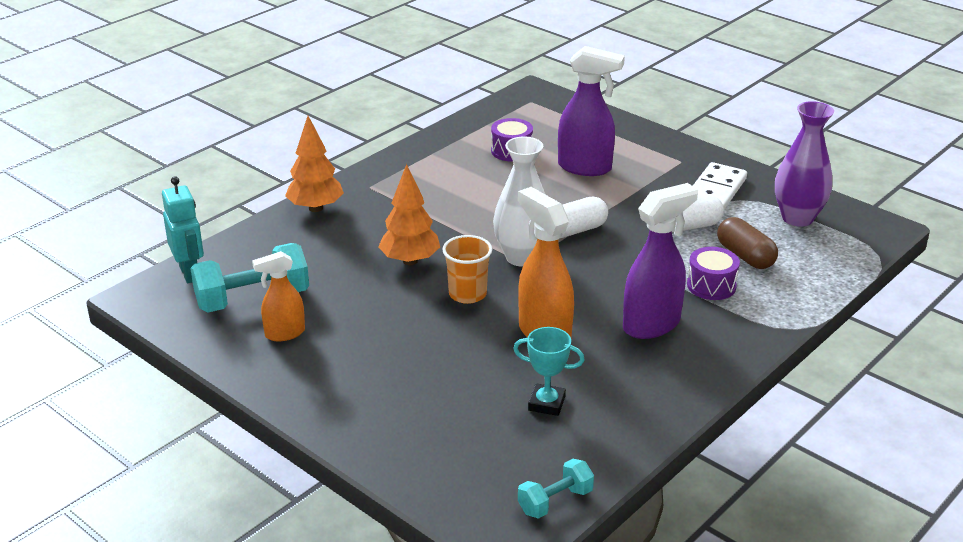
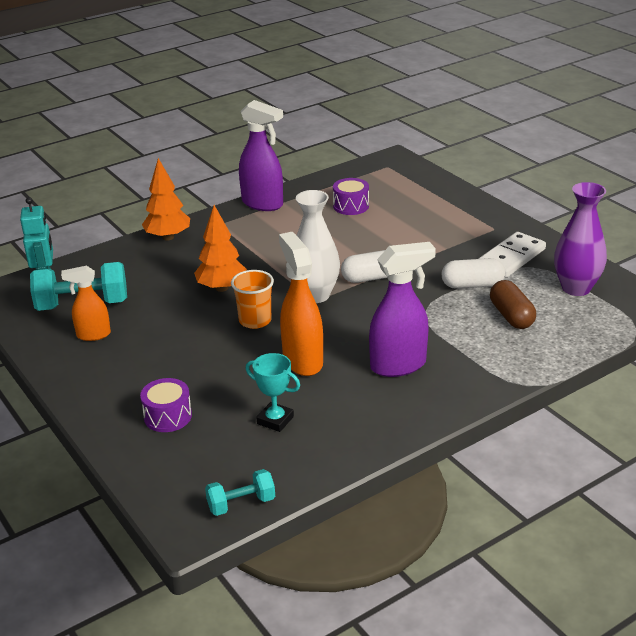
camera: 15 degrees right, 0 degrees up
purple spray bottle [558,46,625,176] -> purple spray bottle moved to [239,100,283,211]
purple drum [687,247,740,300] -> purple drum moved to [140,378,192,432]

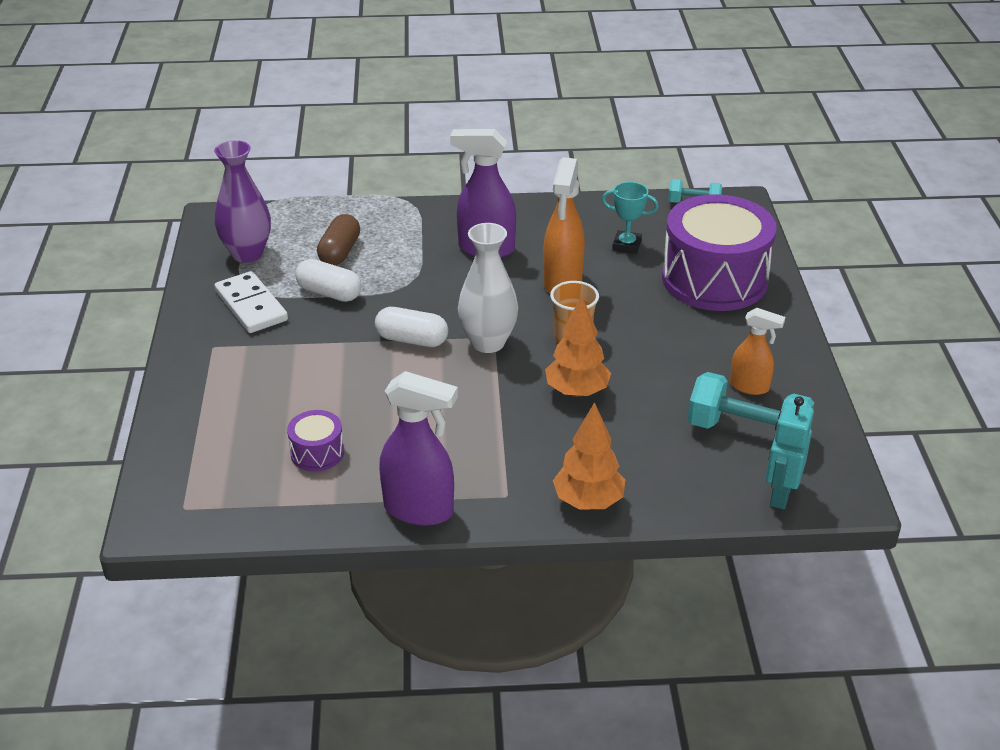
camera: 150 degrees left, 5 degrees up
purple drum [140,378,192,432] -> purple drum [662,194,777,311], size x2.31
purple spray bottle [239,100,283,211] -> purple spray bottle turned 135 degrees clockwise [379,371,458,526]
turquoise trophy [246,353,300,432] -> turquoise trophy turned 45 degrees counterclockwise [602,182,659,254]
white domino [478,232,546,277] -> white domino turned 75 degrees clockwise [215,271,288,333]

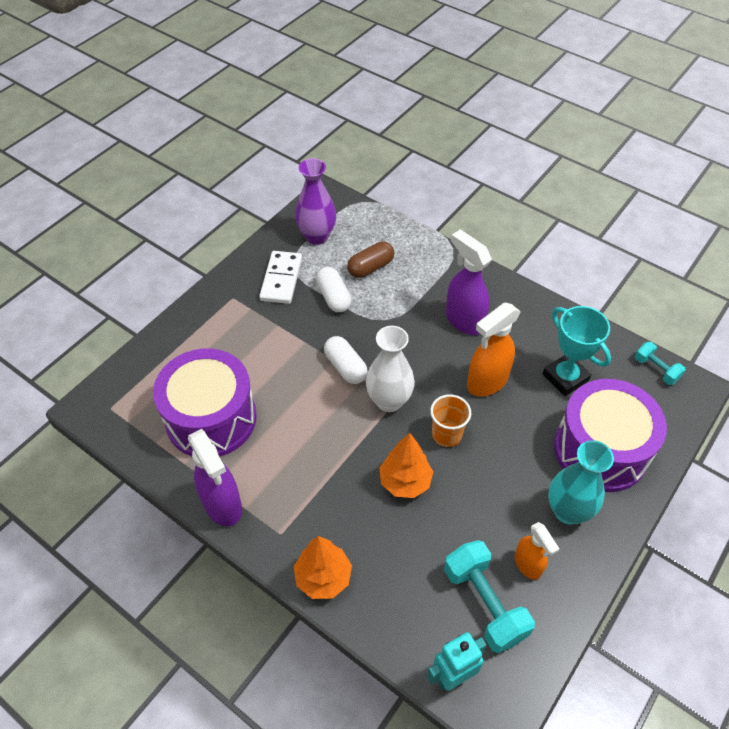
camera: 40 degrees right, 15 degrees up
purple drum [287,410,344,472] -> purple drum [153,348,257,457], size x2.31
turquoise trophy [602,182,659,254] -> turquoise trophy [543,306,611,396], size x1.56
none -> turquoise vase [548,440,614,524]

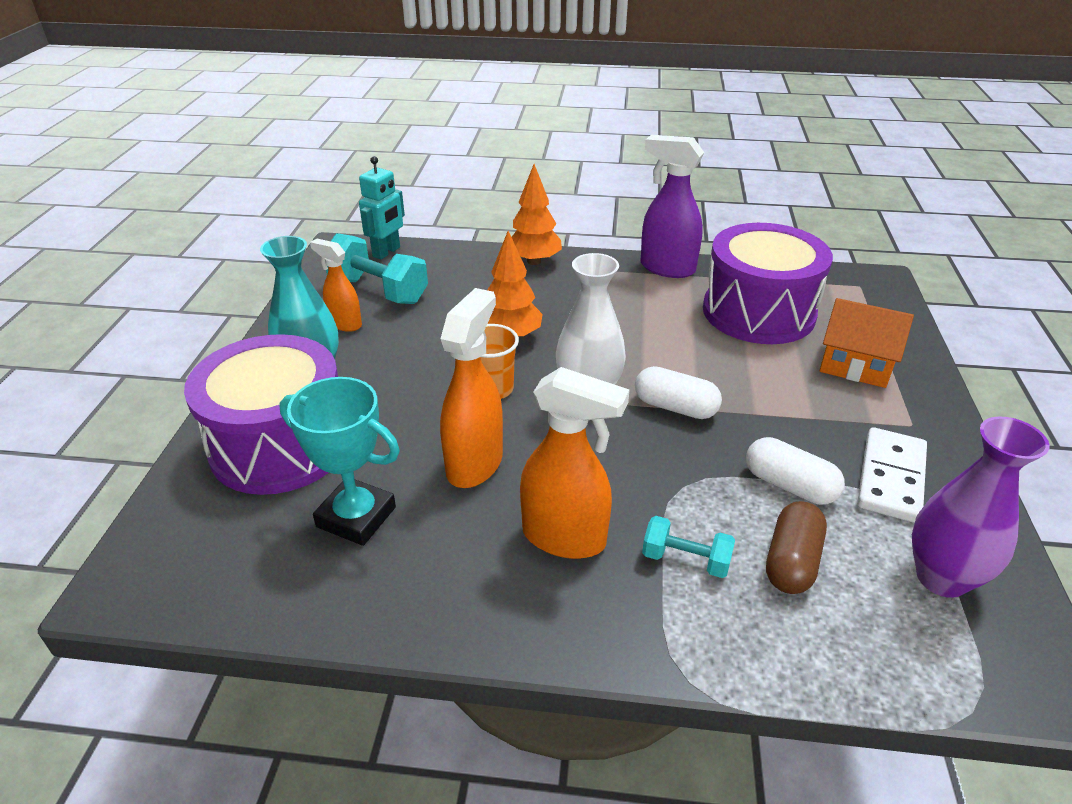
camera: 150 degrees right, 15 degrees down
white domino [259,251,302,304] -> white domino turned 45 degrees clockwise [857,427,927,523]
purple spray bottle [446,230,492,335] -> orange spray bottle [520,367,630,559]
turquoise dumbbell [635,342,686,385] -> turquoise dumbbell moved to [642,516,735,578]
none -> orange house [819,298,914,388]

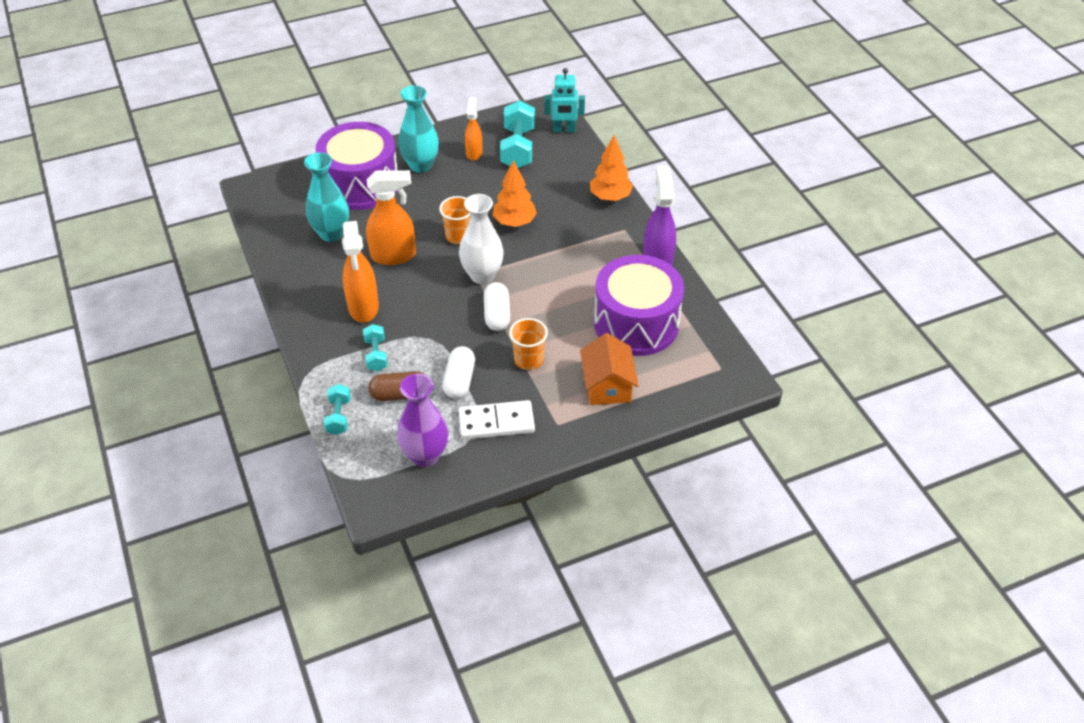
camera: 60 degrees right, 10 degrees up
turquoise trophy [279,377,400,546] -> turquoise vase [304,152,349,242]
none -> turquoise dumbbell [324,384,351,435]
none -> orange cup [509,318,548,370]

